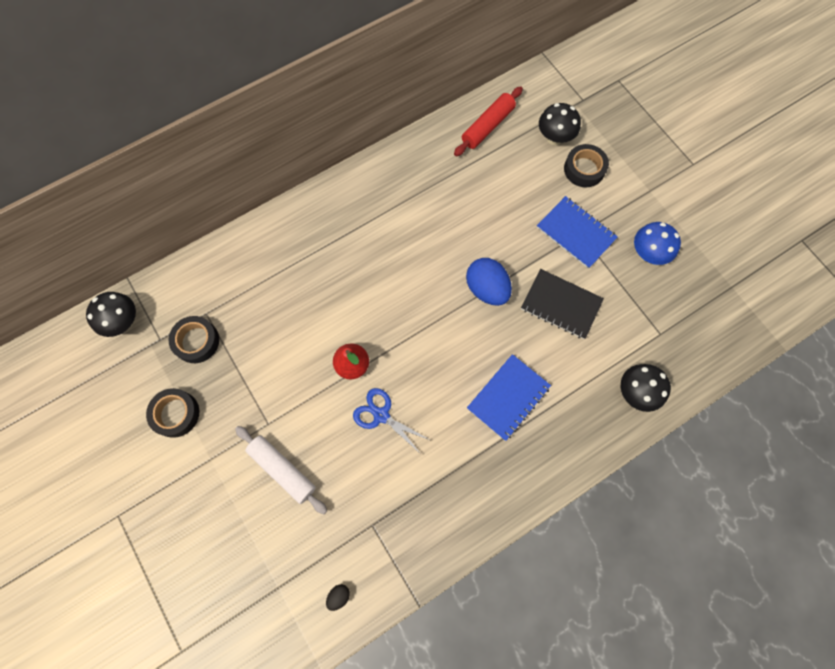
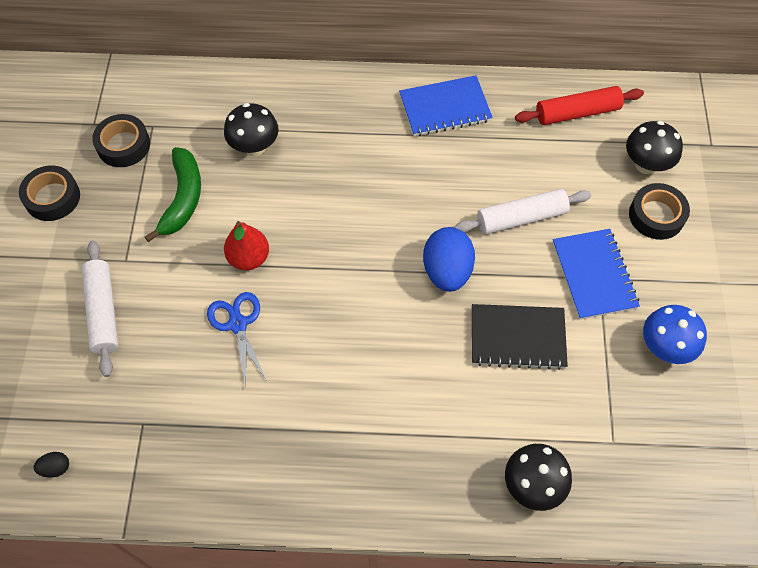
camera: 35 degrees right, 10 degrees down
black mushroom [86,292,136,337] -> black mushroom moved to [224,103,279,156]
blue notebook [467,354,551,441] -> blue notebook moved to [399,75,493,136]
black notebook [521,269,604,339] -> black notebook turned 60 degrees counterclockwise [472,304,568,370]
none -> green banana [145,147,201,242]
none -> white rolling pin [454,189,591,234]

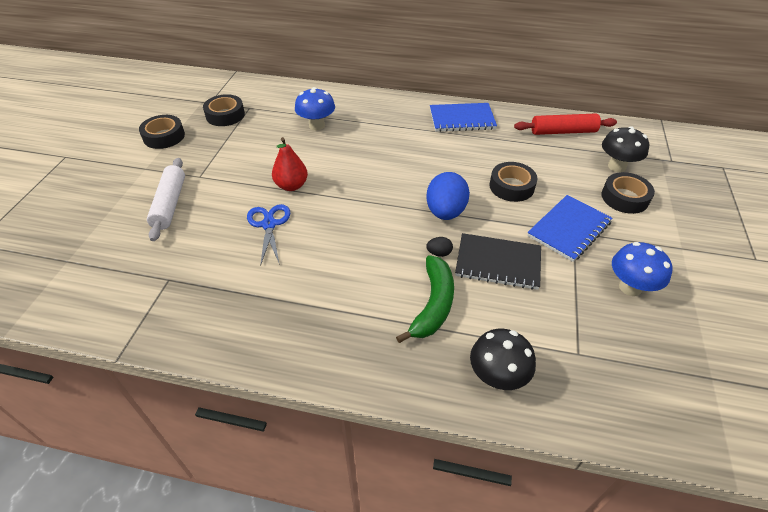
camera: 10 degrees right, 15 degrees down
black egg [34,452,69,477] -> black egg moved to [426,237,453,257]
green banana [145,147,201,242] -> green banana moved to [396,255,454,343]
black mushroom [224,103,279,156] -> blue mushroom [295,87,335,131]
white rolling pin [454,189,591,234] -> black tape [489,162,537,202]
blue notebook [553,229,640,320] -> blue notebook turned 45 degrees clockwise [527,195,613,262]

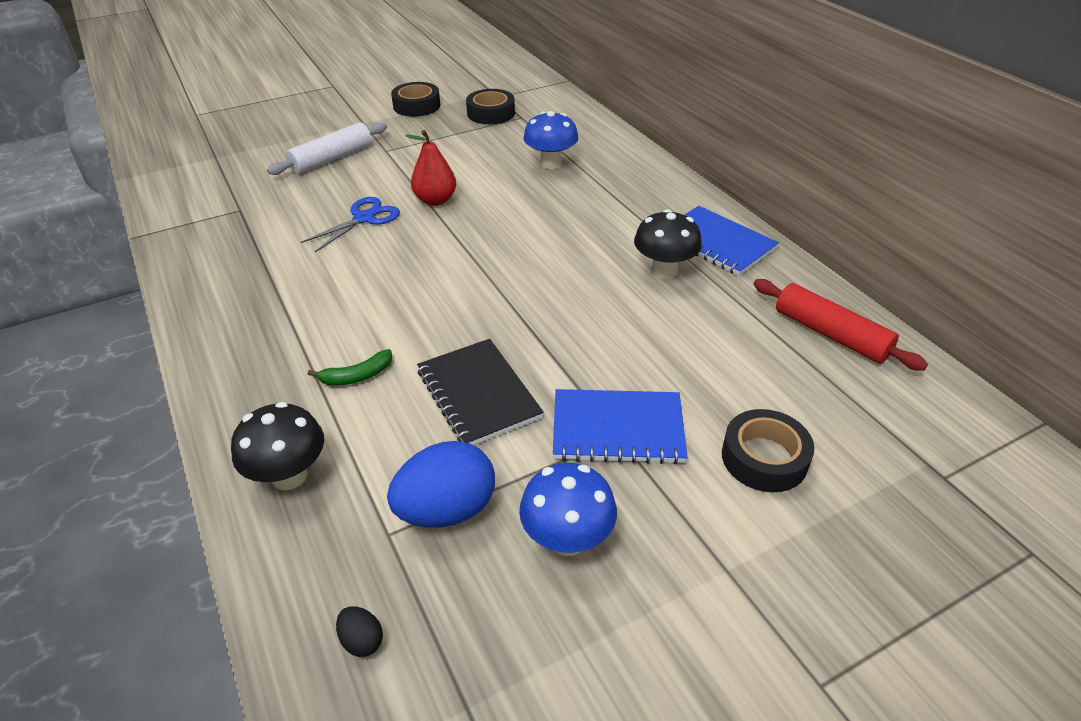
camera: 50 degrees right, 5 degrees down
green banana [396,255,454,343] -> green banana [308,349,392,386], size x0.55
blue egg [426,172,470,220] -> blue egg moved to [387,441,495,528]
black egg [426,237,453,257] -> black egg moved to [336,606,383,657]
black tape [489,162,537,202] -> none
black mushroom [602,126,649,172] -> black mushroom moved to [634,209,702,279]

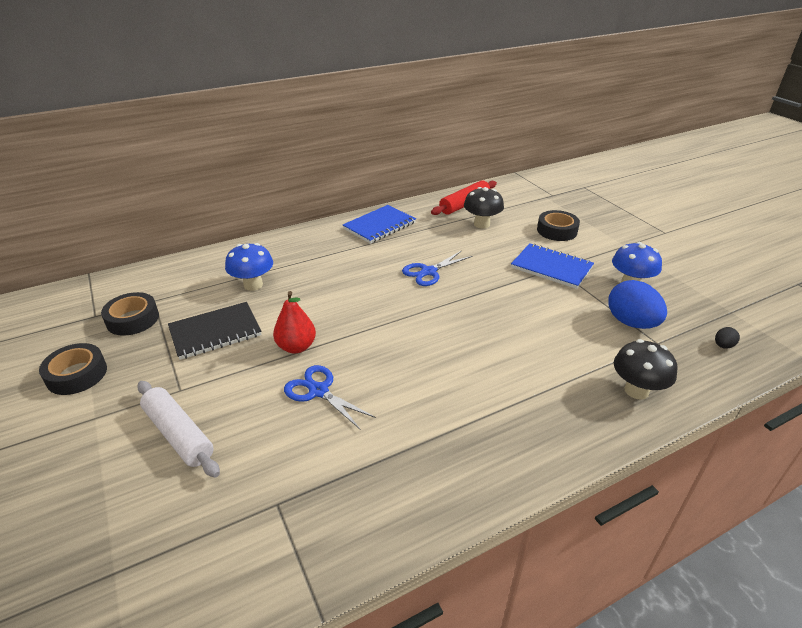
camera: 90 degrees left, 5 degrees down
green banana [308,349,392,386] -> none
black notebook [417,339,544,445] -> black notebook moved to [168,302,262,360]
blue notebook [553,389,688,464] -> blue notebook turned 60 degrees counterclockwise [511,243,594,289]
black mushroom [634,209,702,279] -> black mushroom moved to [464,187,504,229]
none -> blue scissors [402,250,472,286]

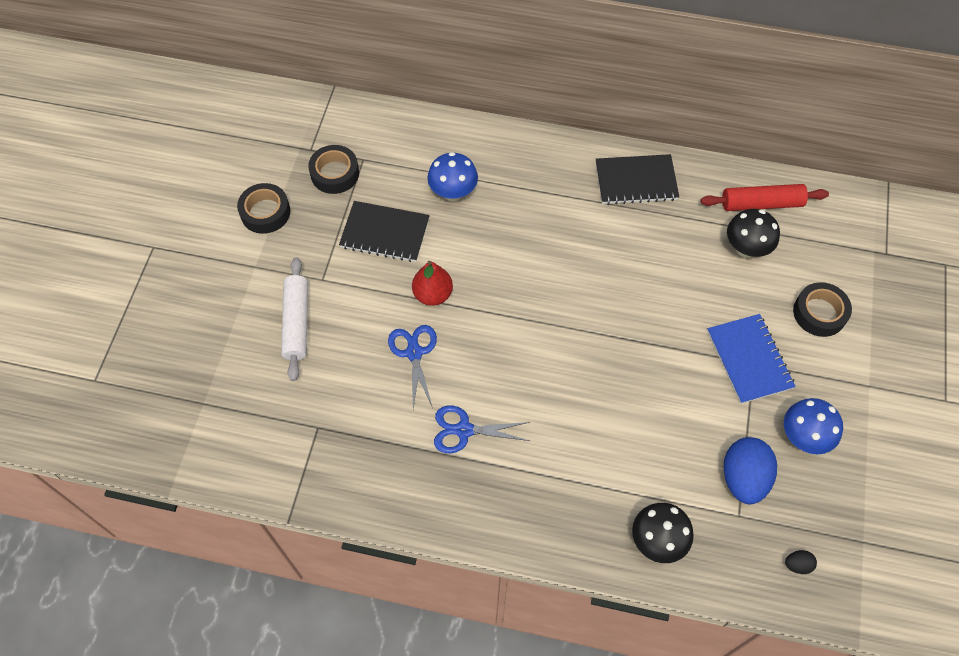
camera: 40 degrees right, 25 degrees up
blue notebook [343,205,416,244] -> black notebook [596,154,679,205]
blue scissors [402,250,472,286] -> blue scissors moved to [434,405,530,453]

